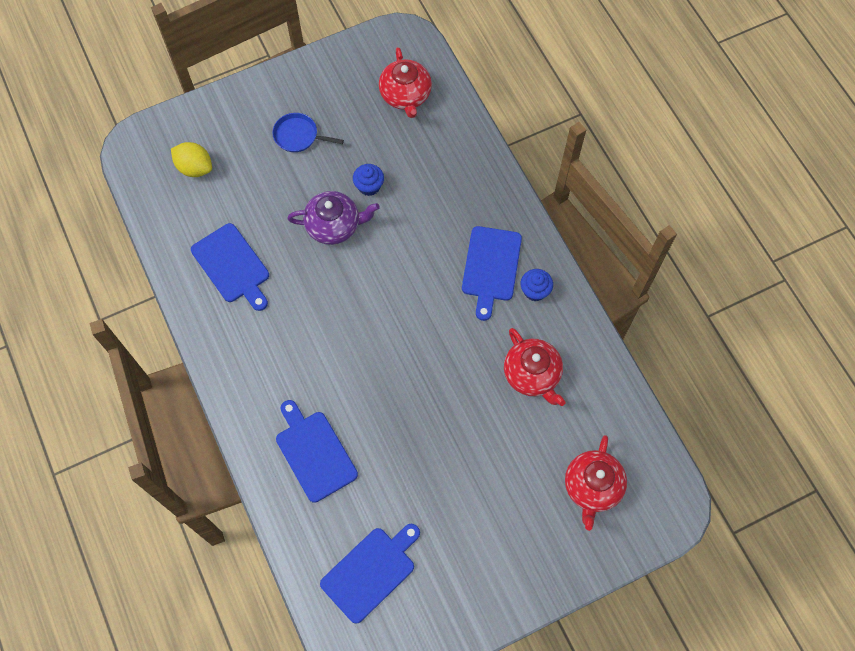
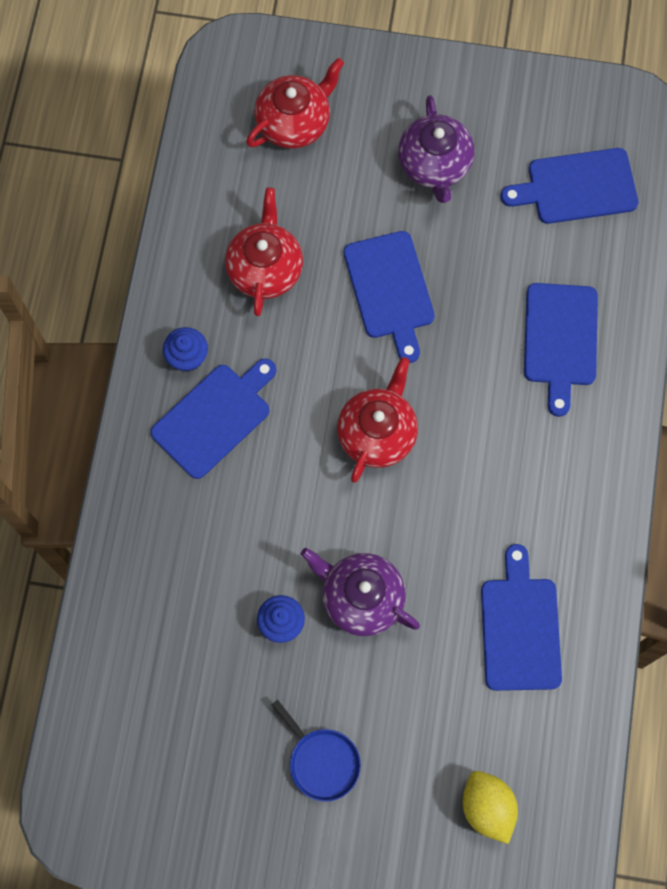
camera: 145 degrees left, 5 degrees up
red teapot [379,47,432,118] -> red teapot moved to [337,357,418,483]
none -> blue cutting board [344,231,435,363]
none -> purple teapot [398,95,474,203]

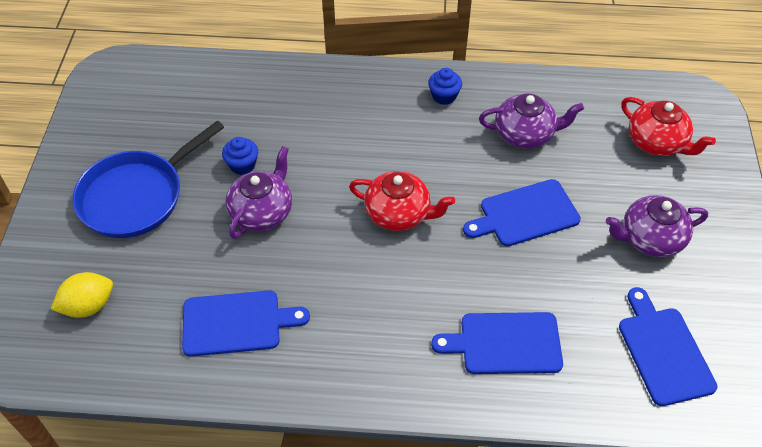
camera: 85 degrees right, 20 degrees down
blue cutting board [151,358,277,479] -> none
red teapot [225,188,303,316] -> purple teapot [479,93,584,149]
blue pan [271,699,361,802] -> blue pan [73,121,224,238], size x1.95

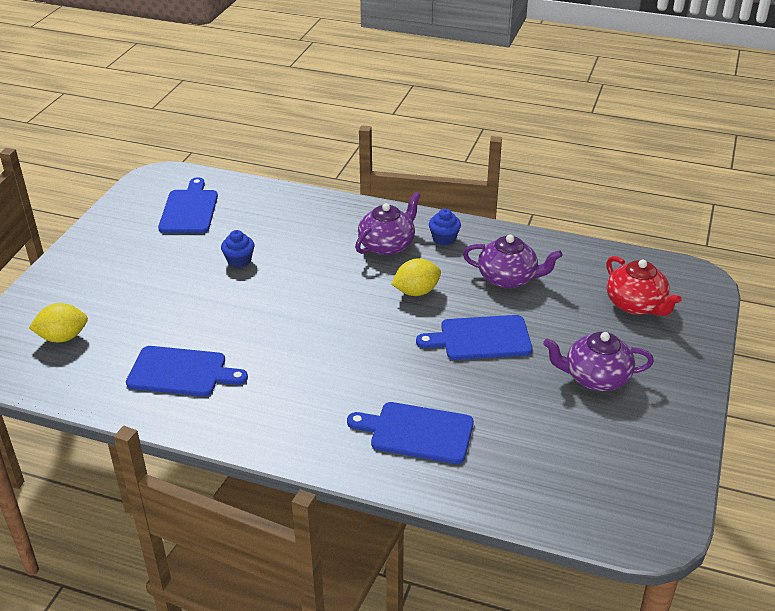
camera: 15 degrees right, 15 degrees down
blue pan [73,121,224,238] -> none
purple teapot [226,146,292,239] -> purple teapot moved to [355,192,421,255]
red teapot [349,171,455,231] -> none
blue cutting board [619,287,718,406] -> blue cutting board moved to [158,177,218,233]
none -> yellow lemon [392,258,441,296]

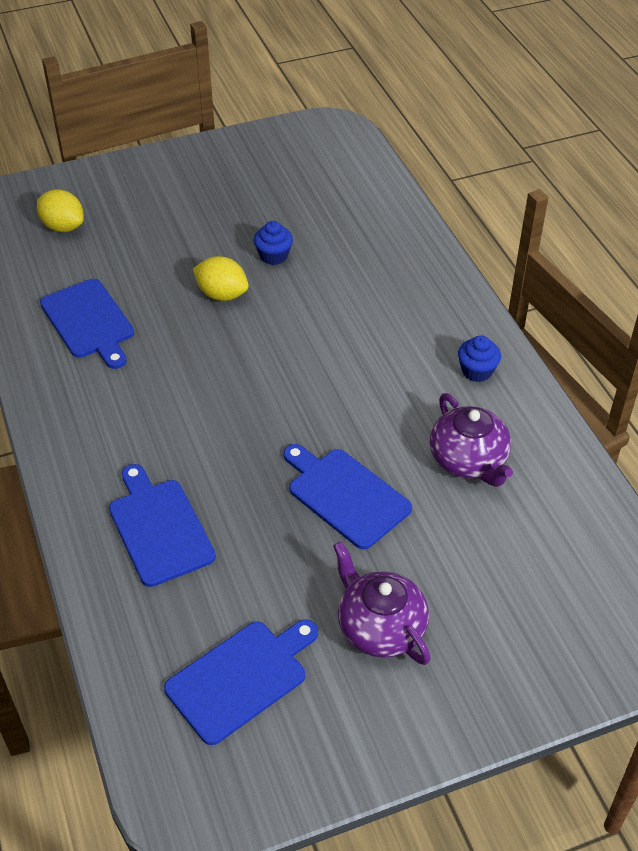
camera: 50 degrees right, 10 degrees up
blue cutting board [158,177,218,233] -> blue cutting board moved to [164,619,318,745]
purple teapot [355,192,421,255] -> none
yellow lemon [392,258,441,296] -> yellow lemon moved to [193,256,249,301]
red teapot [606,256,681,316] -> none

